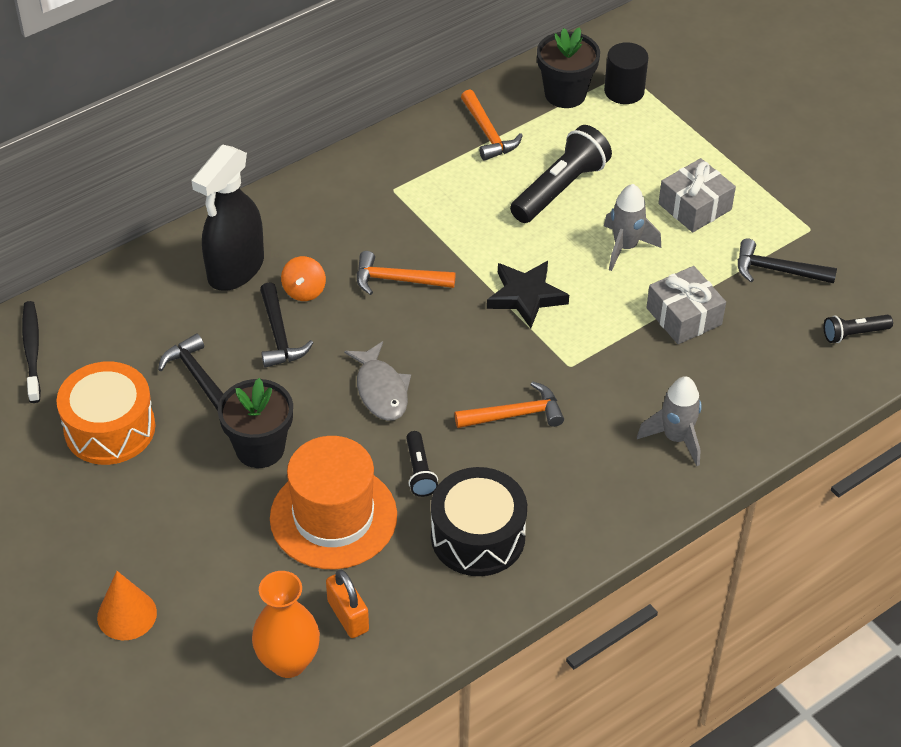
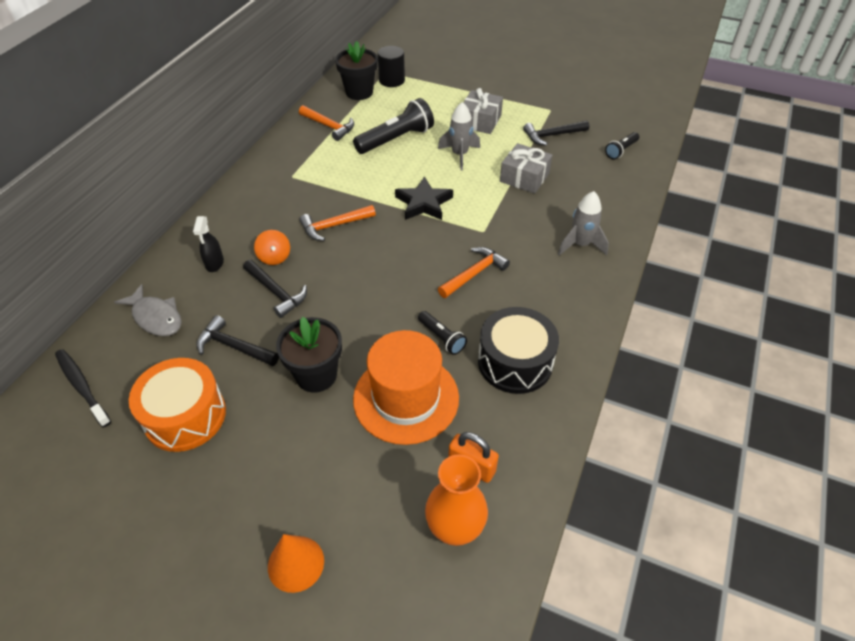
camera: 30 degrees left, 0 degrees up
black spray bottle [191,145,264,291] -> black spray bottle [193,216,224,272], size x0.48
grey fish [344,341,411,421] -> grey fish moved to [114,284,182,336]
black flashlight [510,125,612,223] -> black flashlight turned 45 degrees clockwise [353,98,434,154]

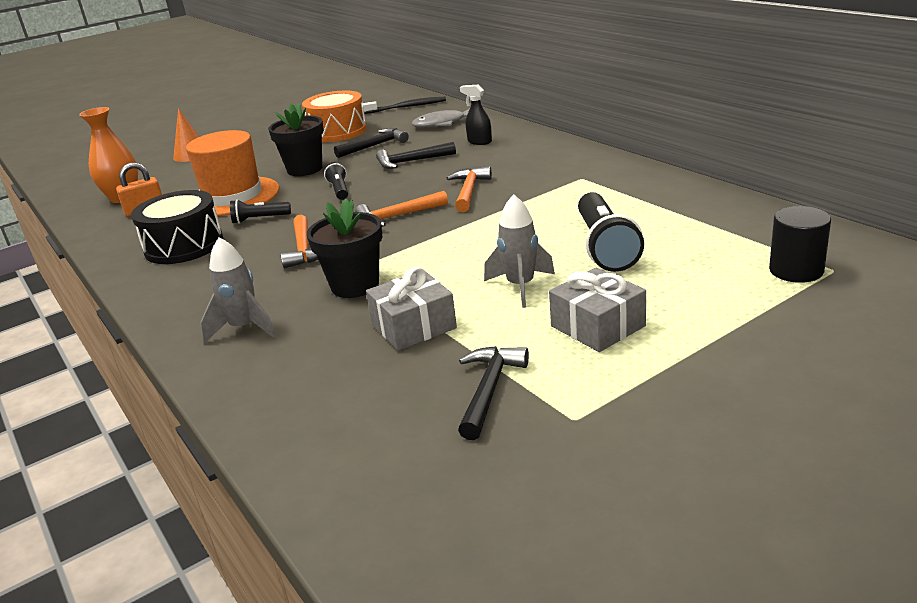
camera: 125 degrees right, 20 degrees down
orange spinning top [254,230,290,265] -> none
orange hammer [299,105,354,141] -> orange hammer moved to [355,191,448,227]
black flower pot [335,41,378,100] -> black flower pot moved to [307,198,382,298]
black star [395,177,453,220] -> none
black flashlight [605,132,639,159] -> black flashlight moved to [324,162,348,200]

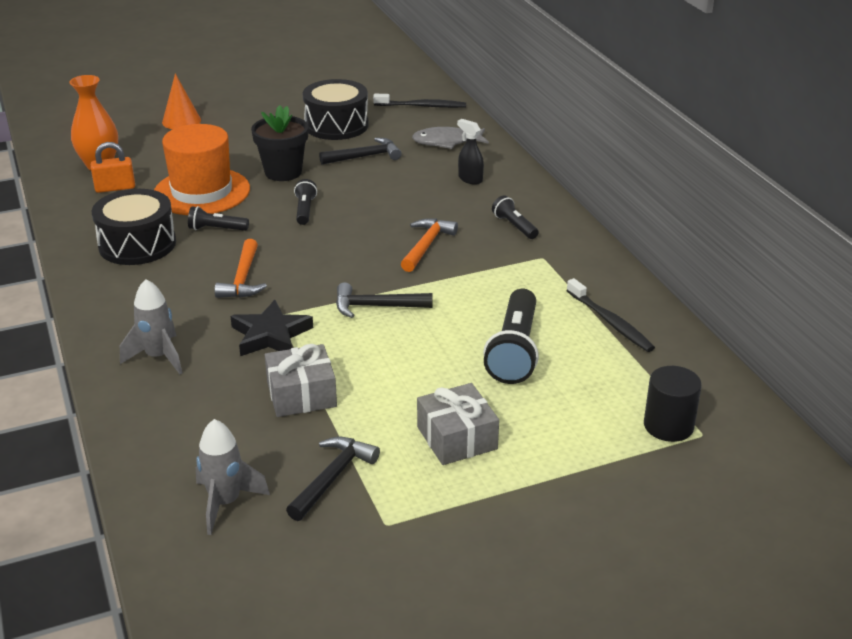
camera: 10 degrees right, 5 degrees up
orange drum [302,90,367,142] -> black drum [303,79,369,140]
black flower pot [307,198,382,298] -> black star [230,300,313,356]
orange hammer [355,191,448,227] -> none
black hammer [376,142,456,169] -> black hammer moved to [336,282,433,318]
grey rocket [484,194,555,308] -> grey rocket moved to [196,419,270,535]
none -> black flashlight [492,195,539,239]
none -> black toothbrush [566,278,655,352]

